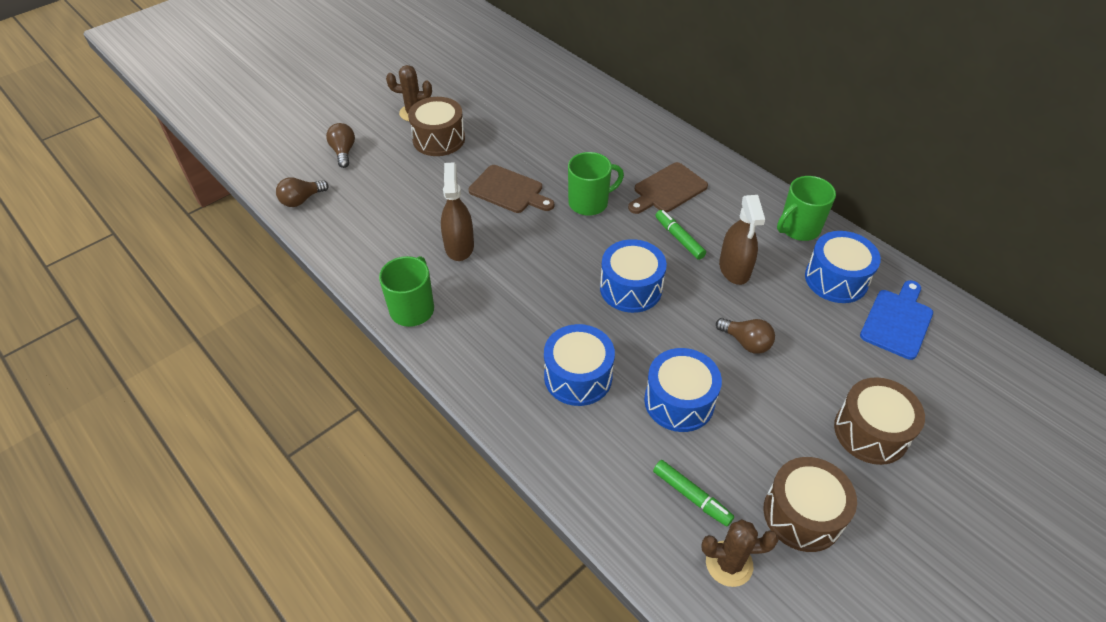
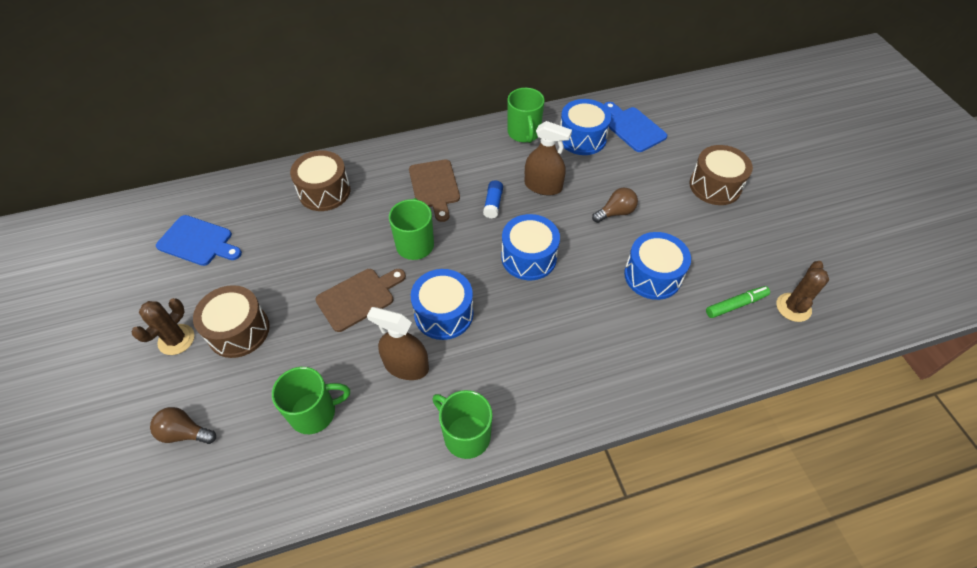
camera: 65 degrees left, 5 degrees up
brown light bulb [276,177,329,207] -> none
blue drum [544,324,615,406] -> blue drum moved to [411,269,473,340]
green marker [655,210,706,260] -> blue glue stick [483,180,503,219]
brown drum [764,457,857,552] -> brown drum moved to [290,150,350,211]
none -> blue cutting board [156,215,242,266]
none -> green mug [272,367,350,434]

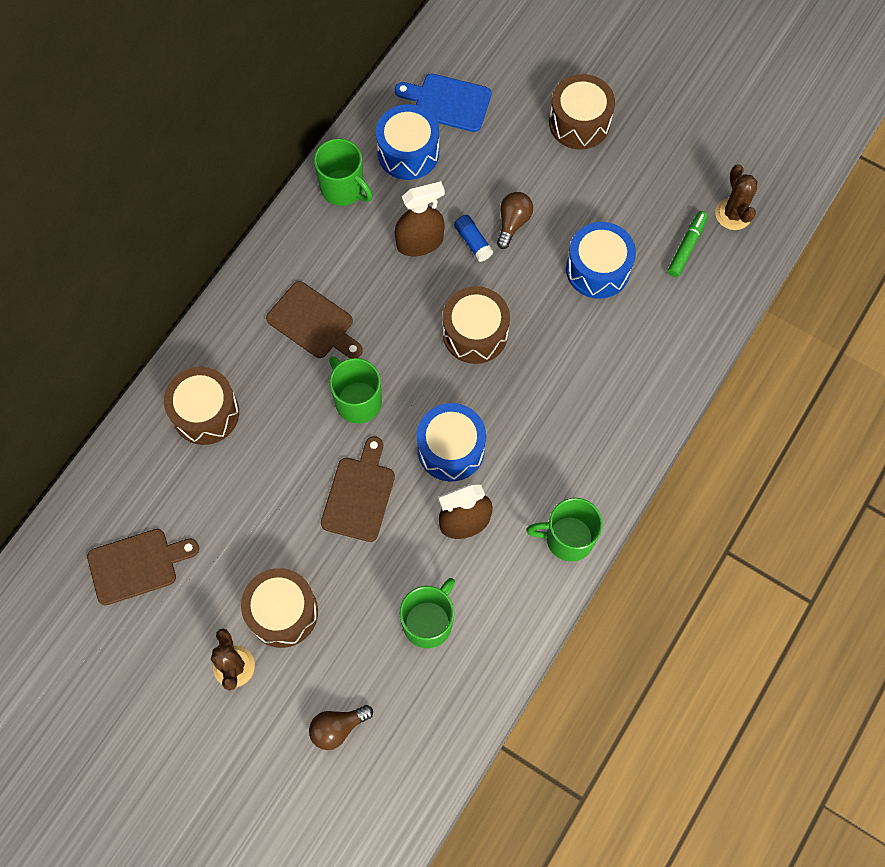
camera: 40 degrees left, 15 degrees up
blue cutting board [156,215,242,266] -> brown cutting board [87,529,199,605]
blue glue stick [483,180,503,219] -> blue glue stick moved to [454,215,493,262]
blue drum [501,214,560,280] -> brown drum [443,286,510,364]

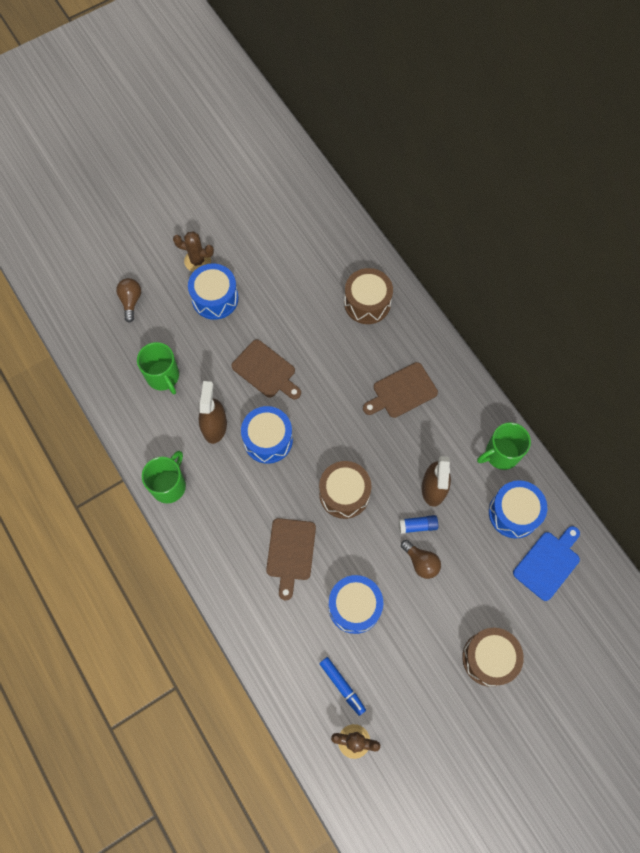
camera: 115 degrees right, 0 degrees up
brown cutting board [87,529,199,605] -> brown cutting board moved to [266,518,316,600]
brown drum [241,568,318,648] -> blue drum [188,263,239,320]
green mug [329,356,382,424] -> none
green marker [668,211,708,277] -> blue marker [319,657,366,716]

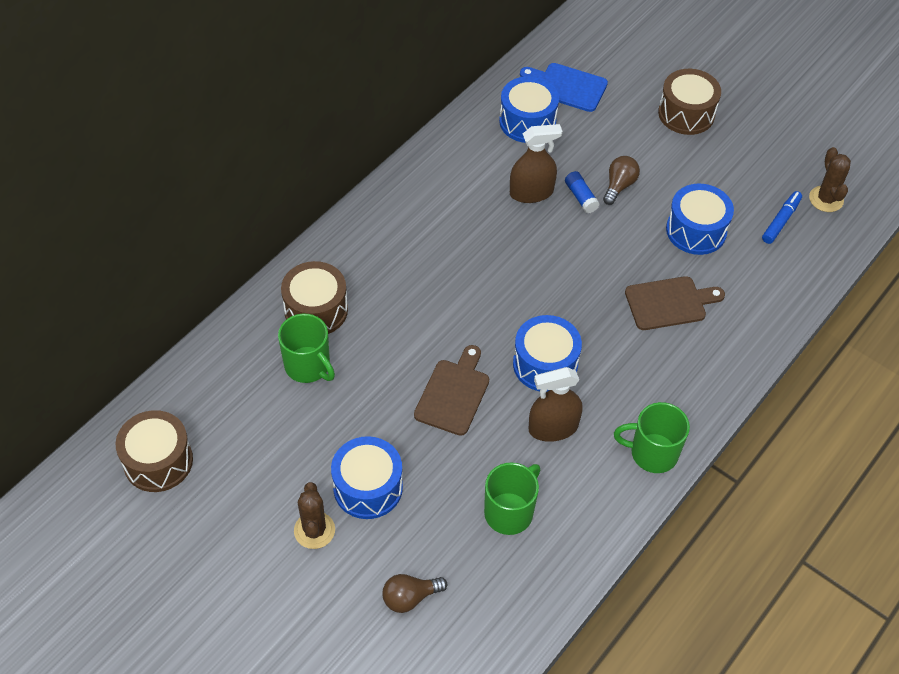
camera: 110 degrees left, 15 degrees down
brown drum [319,461,371,519] -> brown drum moved to [116,410,193,492]
brown cutting board [363,362,438,418] -> none
green mug [477,422,531,470] -> green mug moved to [278,314,335,383]

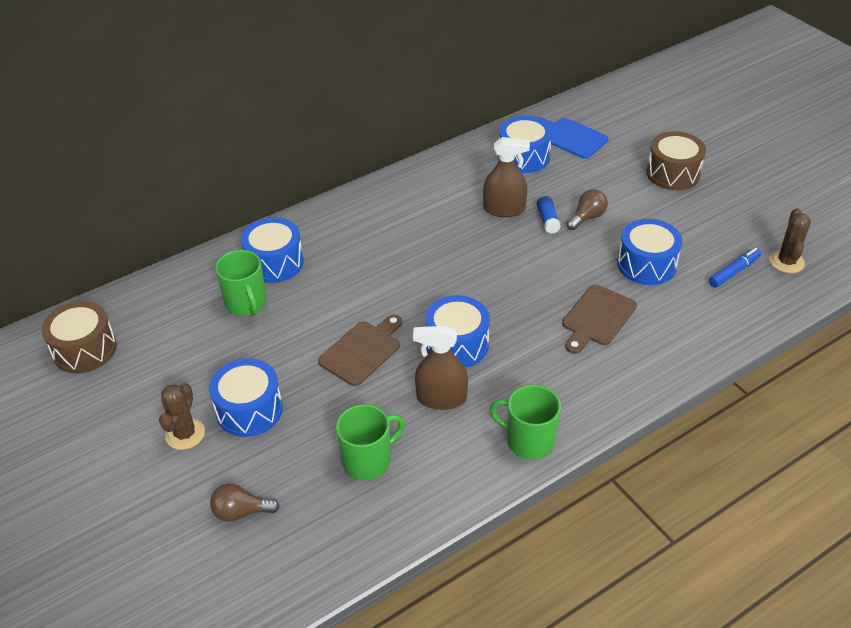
camera: 20 degrees right, 10 degrees down
brown drum [281,261,348,334] -> blue drum [241,217,304,283]
brown cutting board [625,276,725,330] -> brown cutting board turned 120 degrees clockwise [562,284,637,354]

